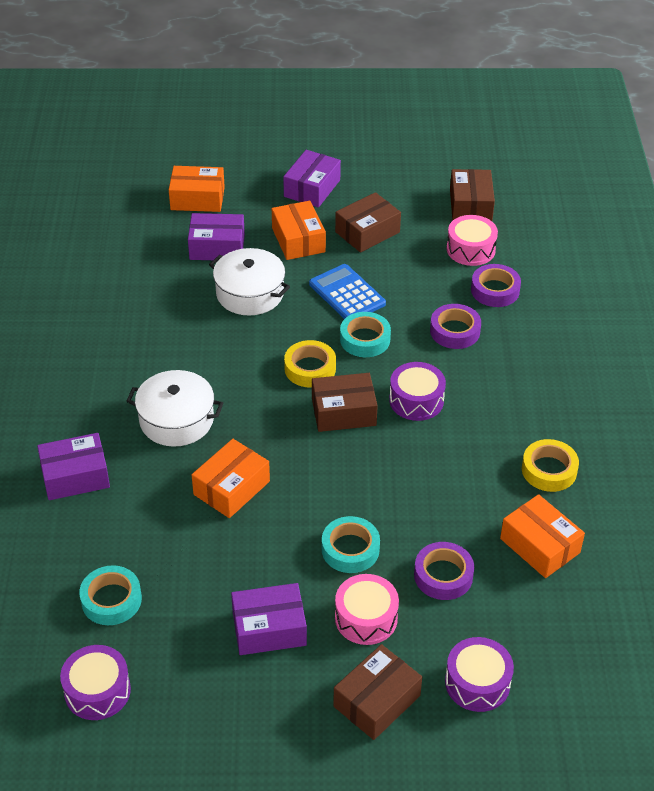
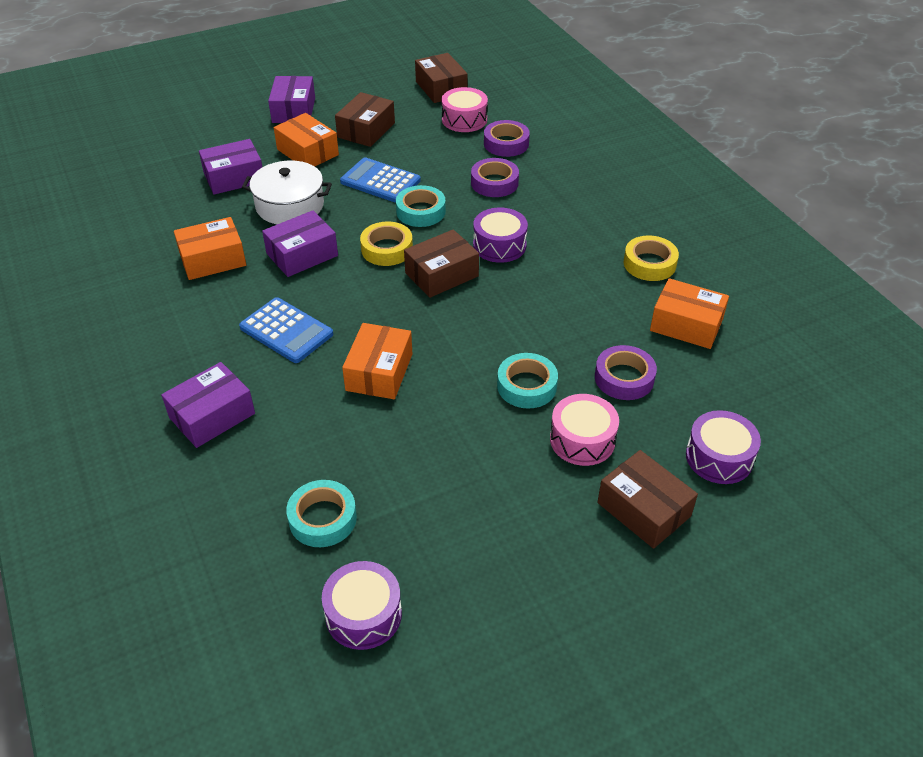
camera: 25 degrees left, 0 degrees up
white pot [127,370,223,447] -> blue calculator [239,297,333,363]
orange box [169,166,225,212] -> orange box moved to [174,217,246,280]
purple box [231,583,307,655] -> purple box moved to [262,210,338,277]
brown box [333,644,422,740] -> brown box turned 60 degrees counterclockwise [597,450,698,549]

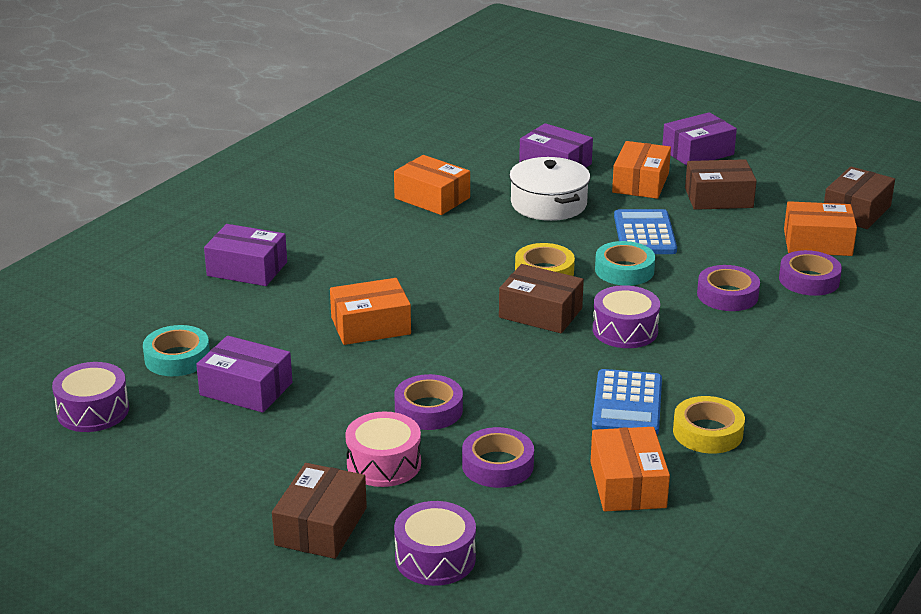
camera: 60 degrees right, 15 degrees down
blue calculator [239,297,333,363] -> blue calculator moved to [592,369,662,434]
purple box [262,210,338,277] -> purple box moved to [196,336,292,413]
pink drum [441,87,488,132] -> orange box [784,201,857,256]
turquoise tape [497,353,558,409] -> purple tape [394,374,463,430]

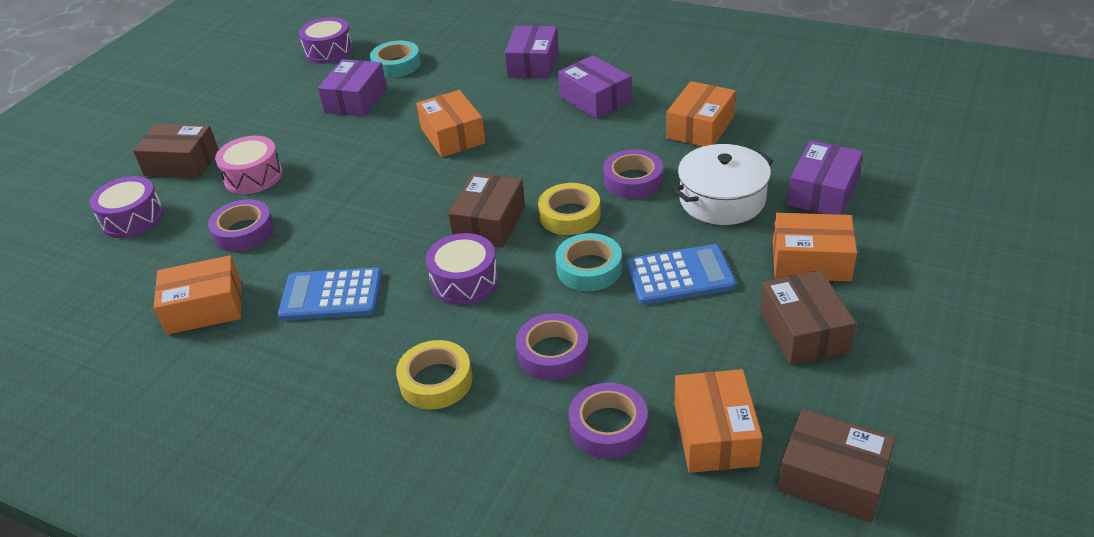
camera: 85 degrees right, 10 degrees up
purple tape [394,374,463,430] -> purple tape moved to [603,149,663,199]
purple box [662,112,737,166] -> purple box moved to [558,55,632,119]
yellow tape [673,396,745,453] -> yellow tape moved to [396,340,473,410]

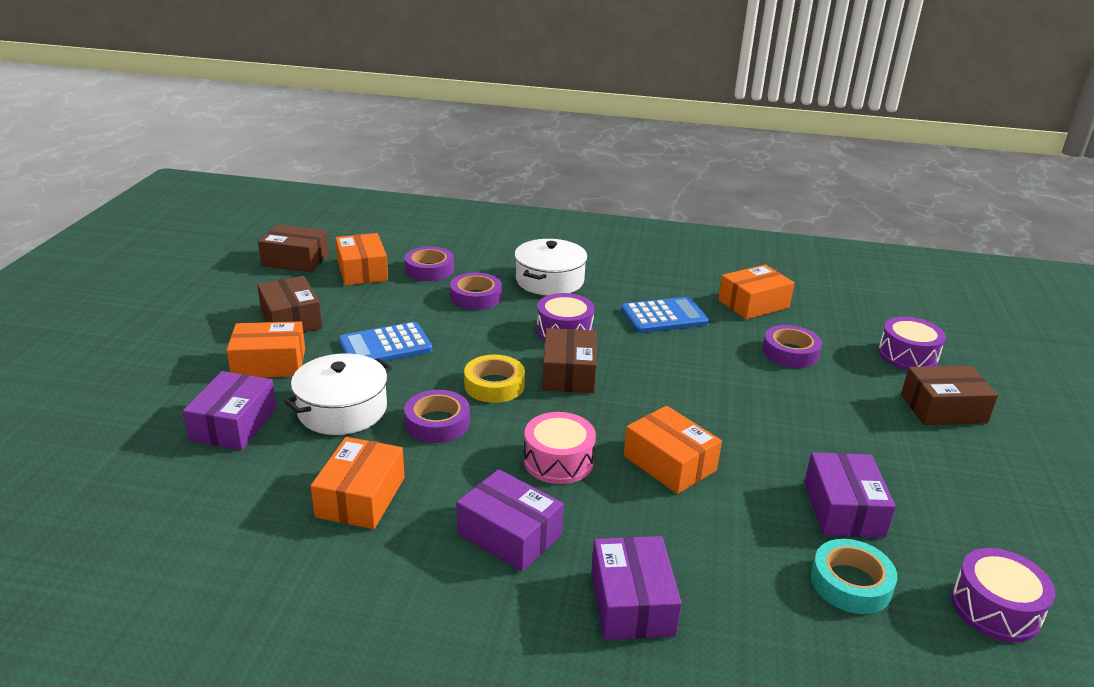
camera: 160 degrees right, 10 degrees down
pink drum [215,136,283,194] -> pink drum moved to [524,412,596,484]
yellow tape [396,340,473,410] -> white pot [515,239,588,296]
turquoise tape [556,233,622,291] -> none

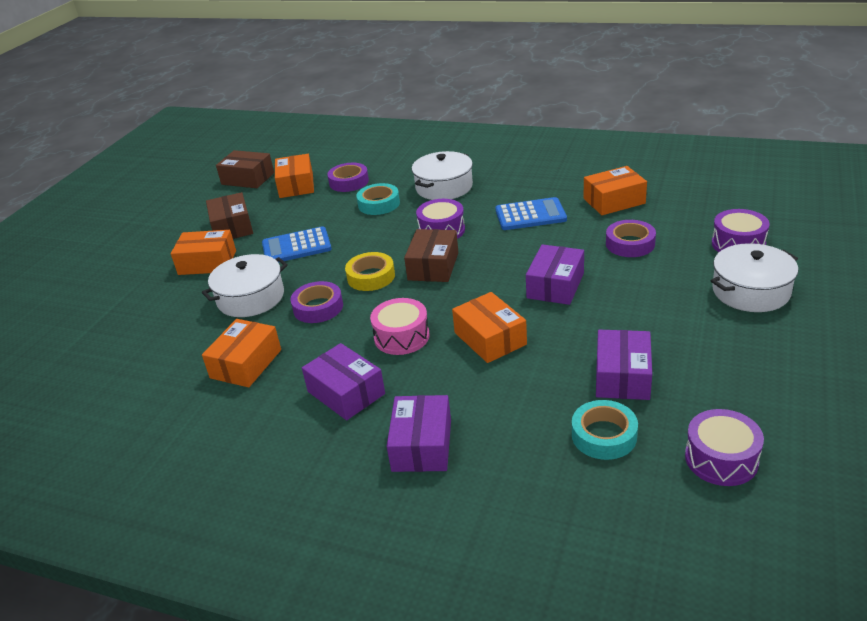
camera: 15 degrees right, 5 degrees up
purple box [183,371,277,450] -> purple box moved to [526,244,584,305]
purple tape [450,272,502,310] -> turquoise tape [356,183,400,215]
brown box [901,366,998,425] -> white pot [711,243,798,312]

